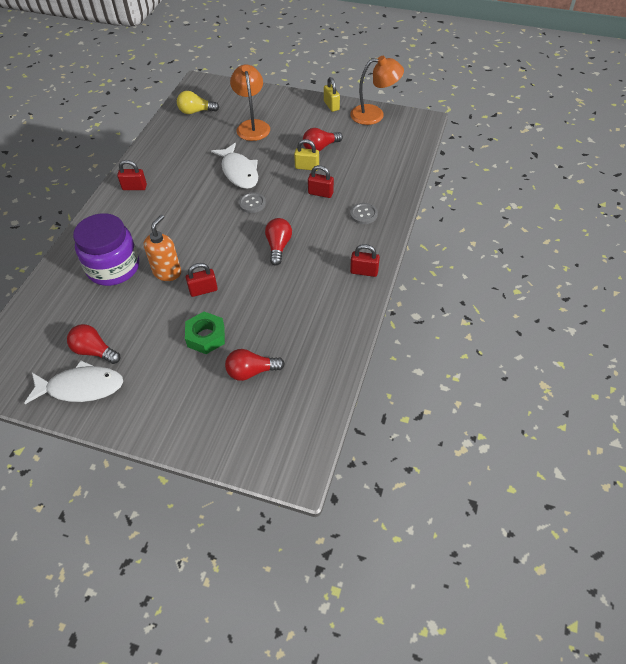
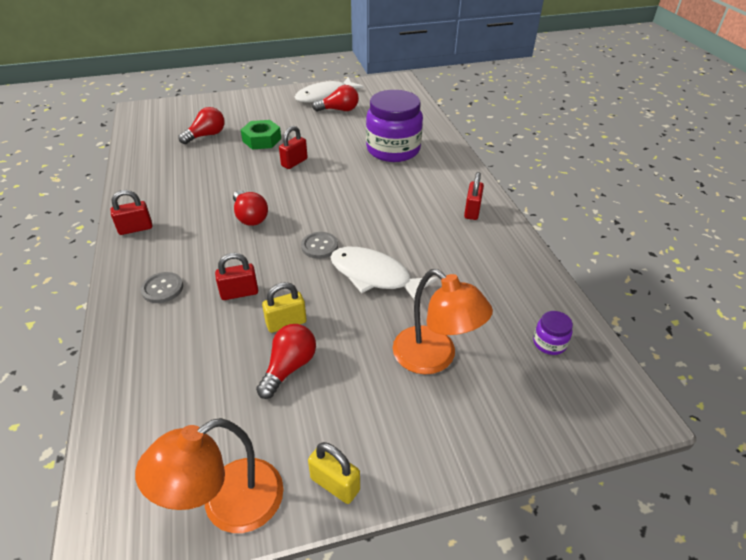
camera: 145 degrees right, 10 degrees down
red padlock [117,160,147,190] -> red padlock turned 45 degrees counterclockwise [464,172,484,220]
orange soap dispenser [144,215,181,281] -> none
yellow light bulb [177,91,219,114] -> purple jar [533,311,573,355]

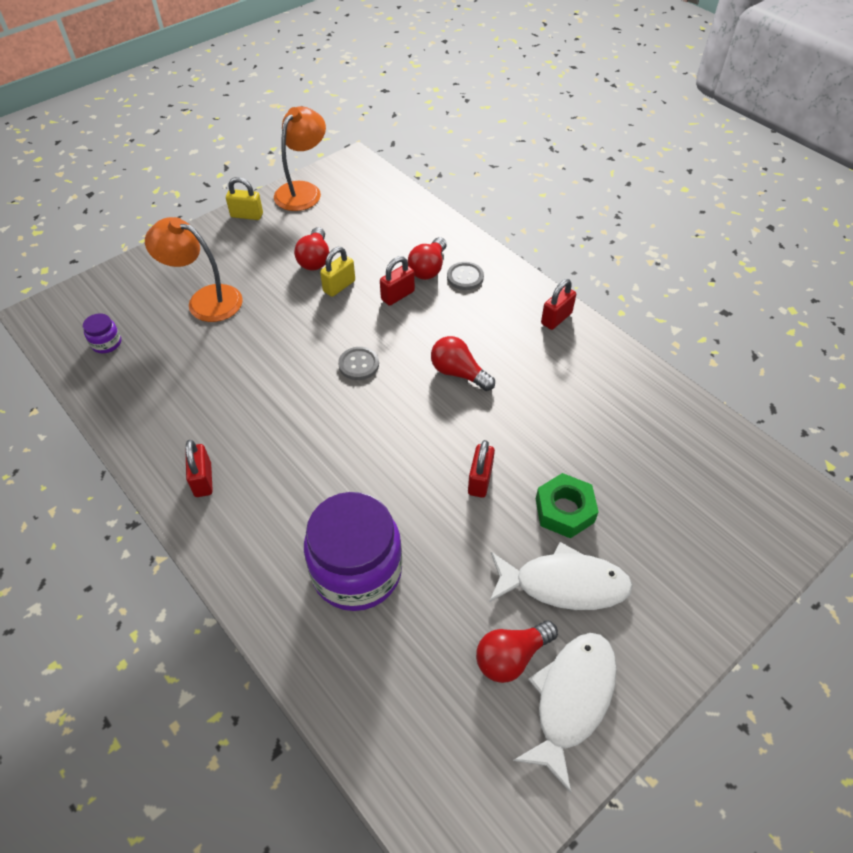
camera: 155 degrees right, 10 degrees up
red light bulb [178,107,225,144] -> red light bulb moved to [408,237,447,280]
white fish [330,247,438,299] -> white fish moved to [489,542,633,610]

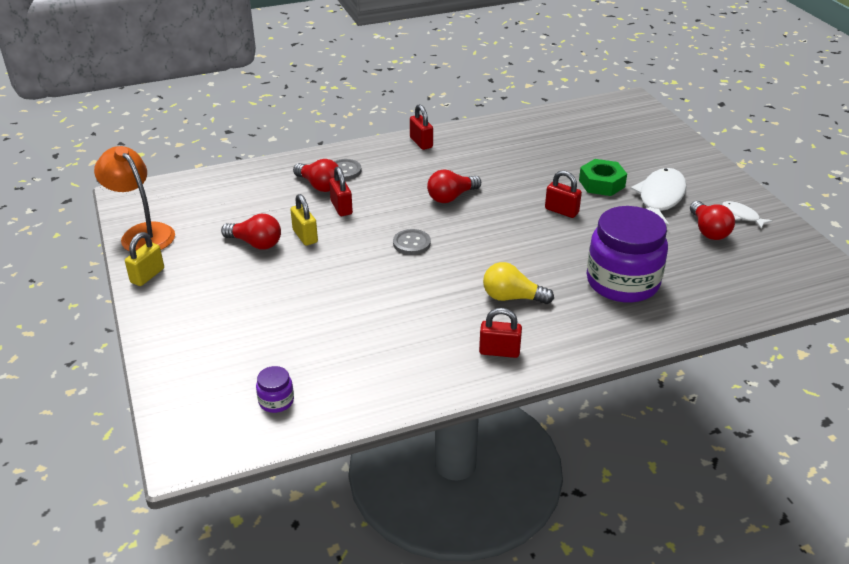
camera: 70 degrees left, 15 degrees down
orange lamp [145,217,243,322] -> none
white fish [513,633,617,793] -> white fish [722,201,773,229], size x0.50
none -> yellow light bulb [483,262,554,304]

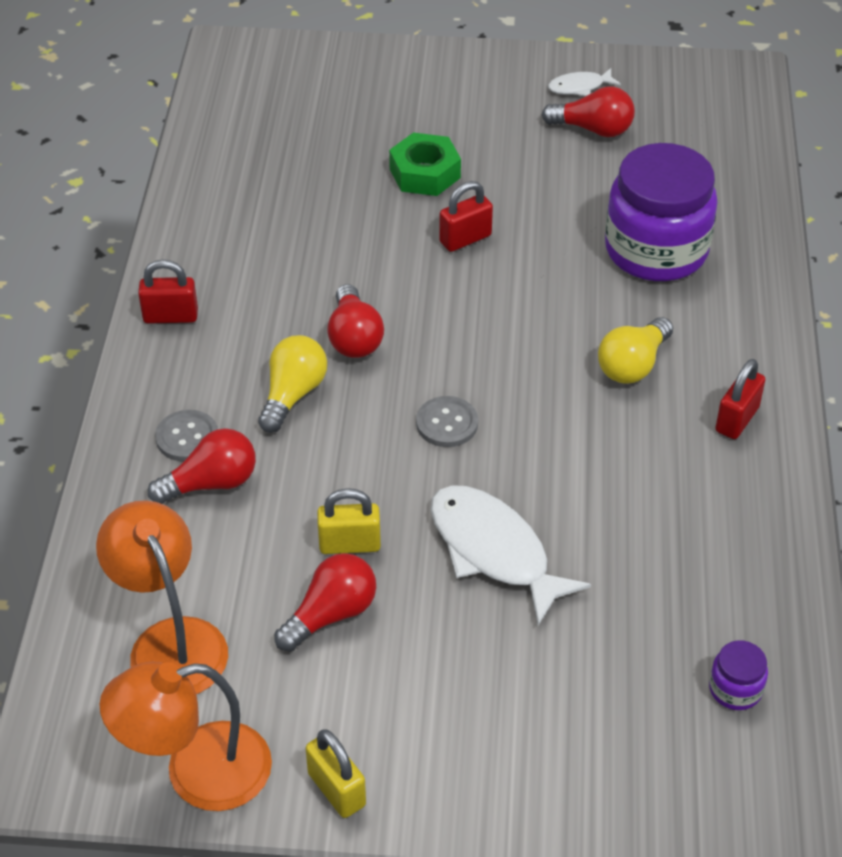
camera: 65 degrees left, 10 degrees up
red padlock [329,166,353,216] -> none
white fish [631,168,686,227] -> white fish moved to [431,485,591,625]
none -> orange lamp [96,500,228,694]
none -> yellow light bulb [258,335,327,433]

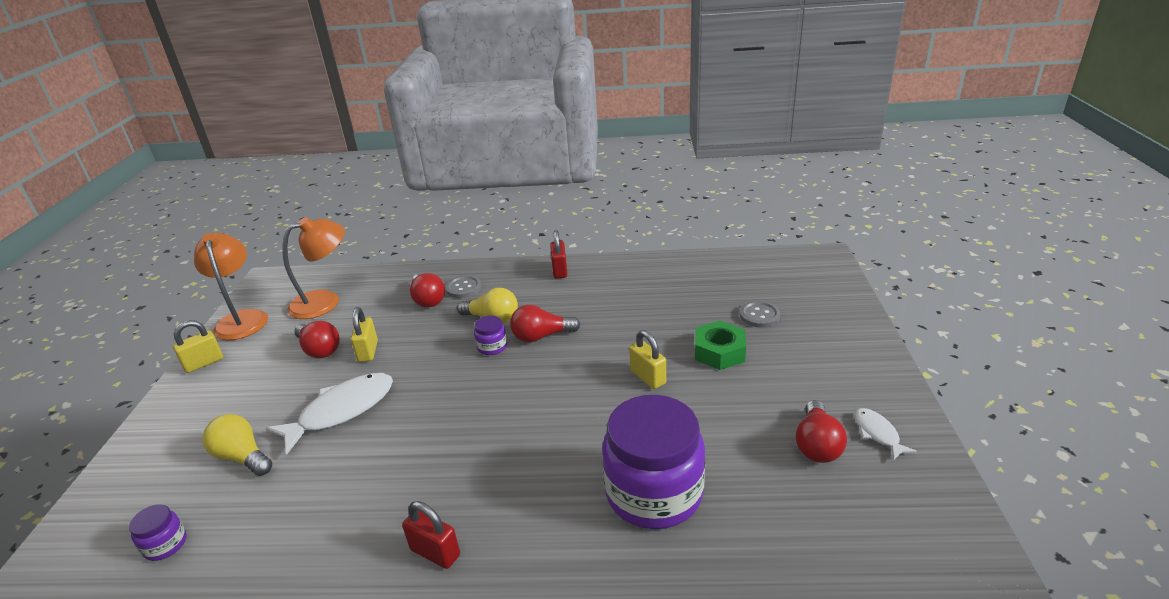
camera: 90 degrees right, 15 degrees down
grey button [416,396,478,447] -> grey button moved to [740,301,780,327]
red padlock [439,181,493,252] -> yellow padlock [629,330,666,389]
yellow light bulb [598,317,673,384] -> yellow light bulb moved to [203,414,272,476]
none -> purple jar [474,315,507,355]

